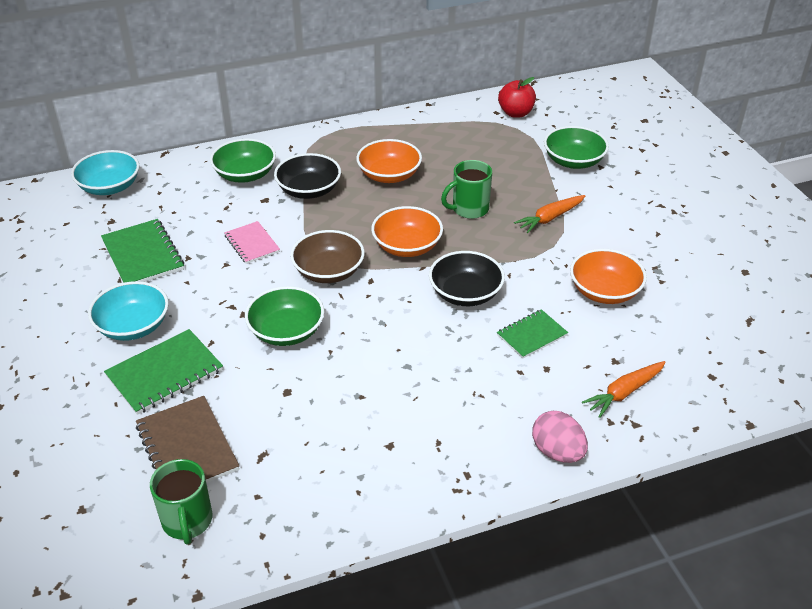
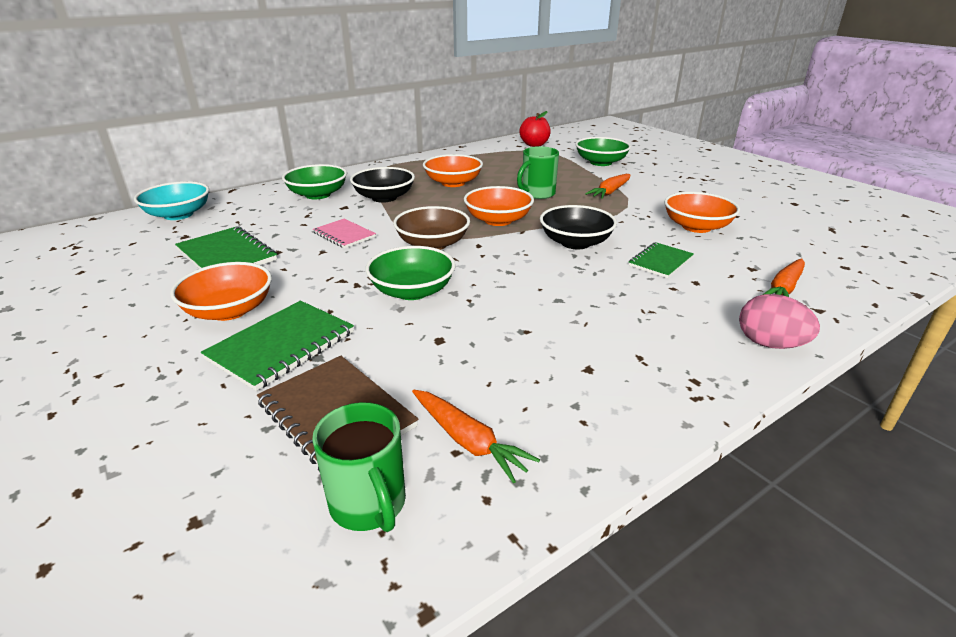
camera: 15 degrees left, 10 degrees down
turquoise bowl [88,281,169,341] -> orange bowl [170,262,272,321]
none -> orange carrot [412,389,540,483]

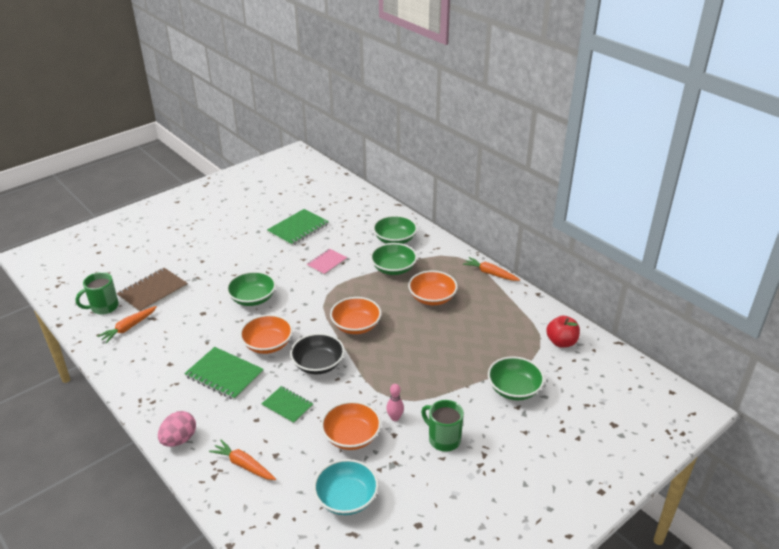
camera: 85 degrees right, 5 degrees up
turquoise bowl [134,181,209,220] -> turquoise bowl moved to [313,459,379,515]
orange bowl [170,262,272,321] -> orange bowl moved to [240,314,293,354]
green notebook [201,301,354,391] -> green notebook moved to [184,347,264,400]
black bowl [350,167,415,203] -> green bowl [370,243,417,275]
brown bowl [393,206,470,250] -> none
green mug [517,146,559,199] -> green mug moved to [421,400,464,452]
orange carrot [585,174,631,199] -> orange carrot moved to [463,257,520,281]
none -> pink bowling pin [386,384,404,421]

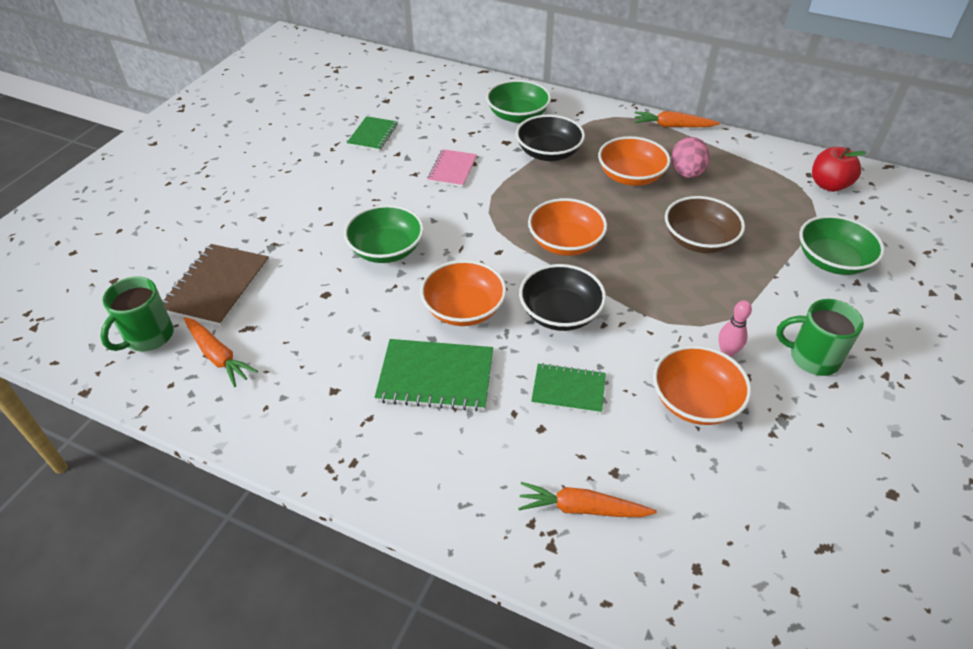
camera: 25 degrees left, 10 degrees up
orange carrot [97,306,157,343] -> orange carrot turned 60 degrees counterclockwise [184,317,258,387]
pink egg [158,411,196,447] -> pink egg moved to [671,137,710,178]
green notebook [267,209,329,246] -> green notebook [347,116,398,151], size x0.63
turquoise bowl [313,459,379,515] -> none
green bowl [370,243,417,275] -> black bowl [516,114,585,161]
none -> brown bowl [665,196,745,253]

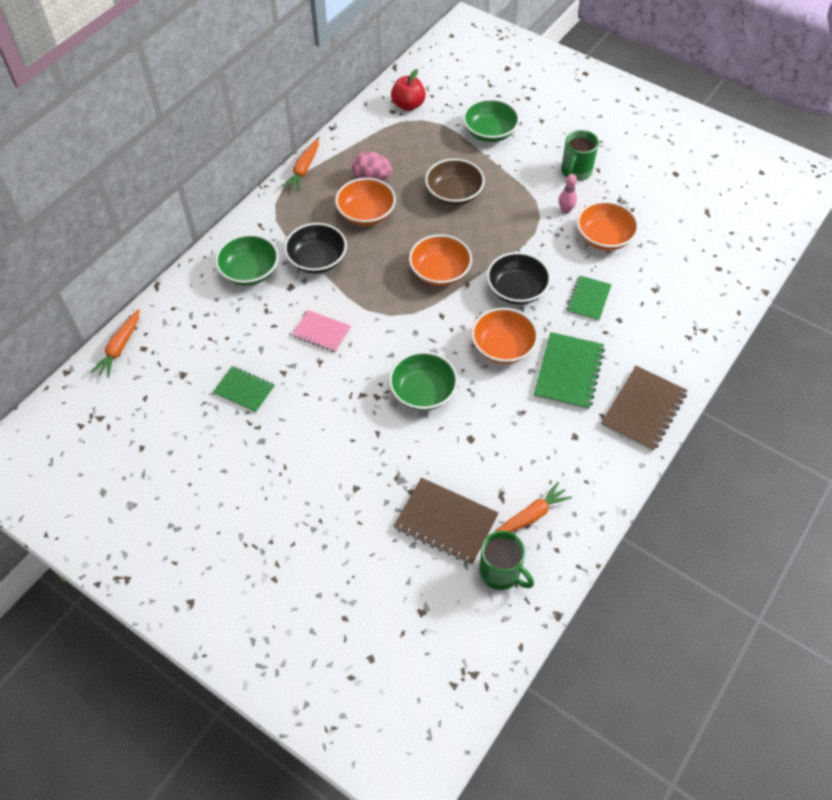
camera: 80 degrees left, 10 degrees up
orange carrot [518,482,657,517] -> orange carrot moved to [91,309,140,378]
none -> brown notebook [601,366,688,451]

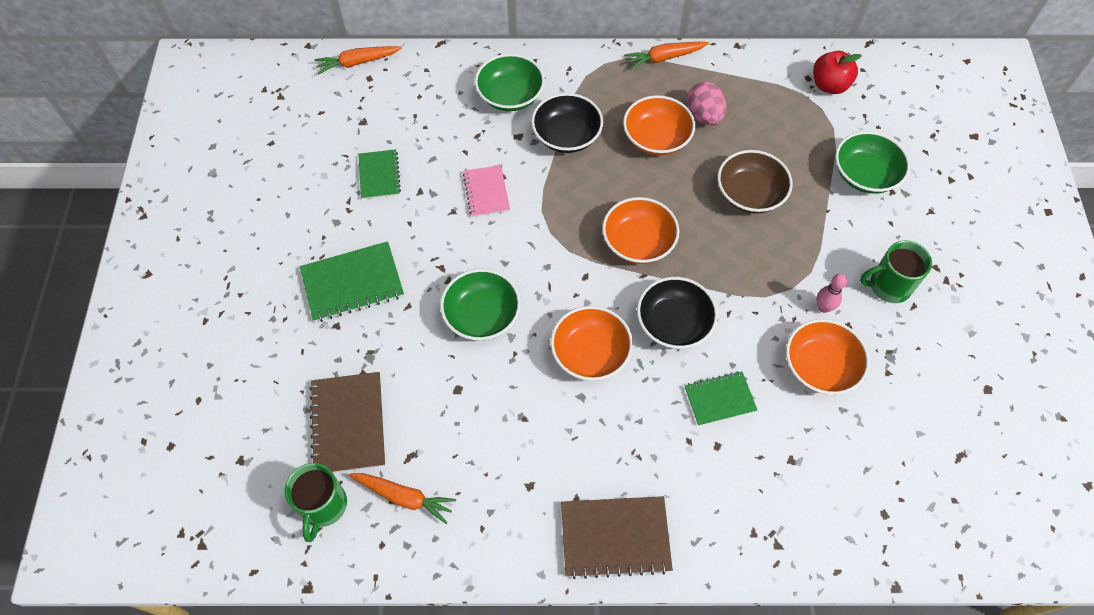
camera: 55 degrees right, 5 degrees up
green notebook [534,332,605,410] -> green notebook moved to [300,241,404,322]

